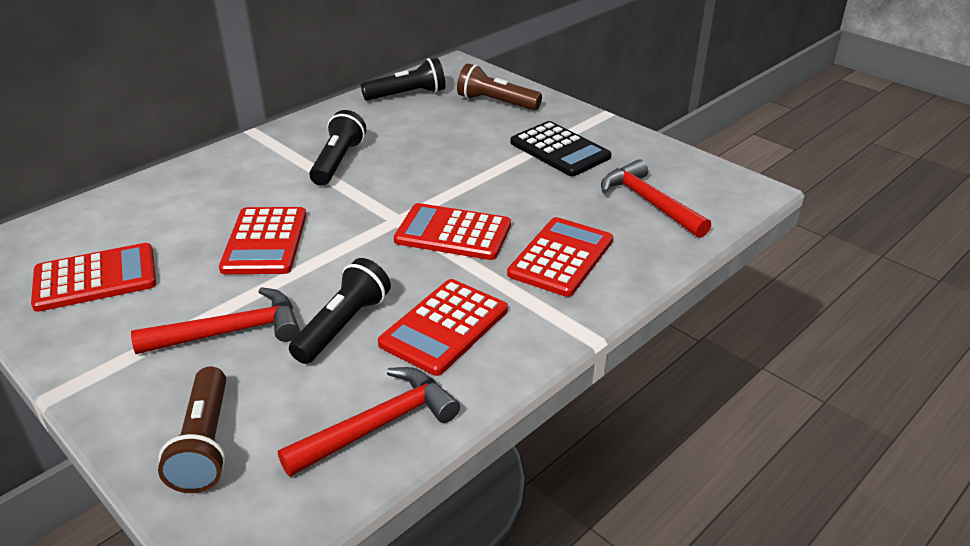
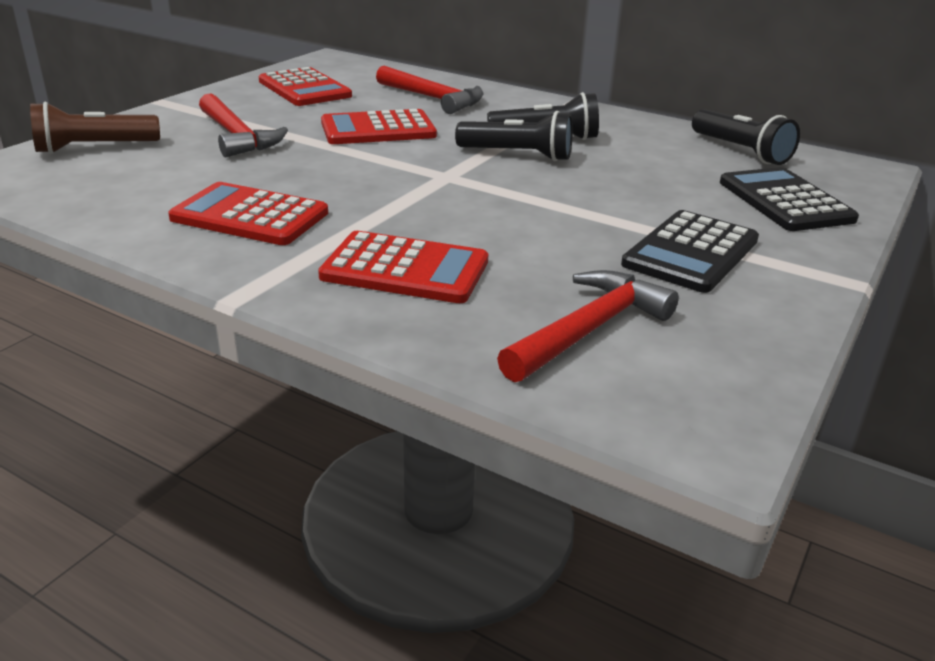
camera: 75 degrees right, 5 degrees down
red hammer [278,367,460,477] -> red hammer moved to [376,66,484,114]
black flashlight [289,258,391,364] -> black flashlight moved to [455,111,573,161]
red calculator [394,203,511,260] -> none
brown flashlight [457,64,542,110] -> black calculator [720,167,859,231]

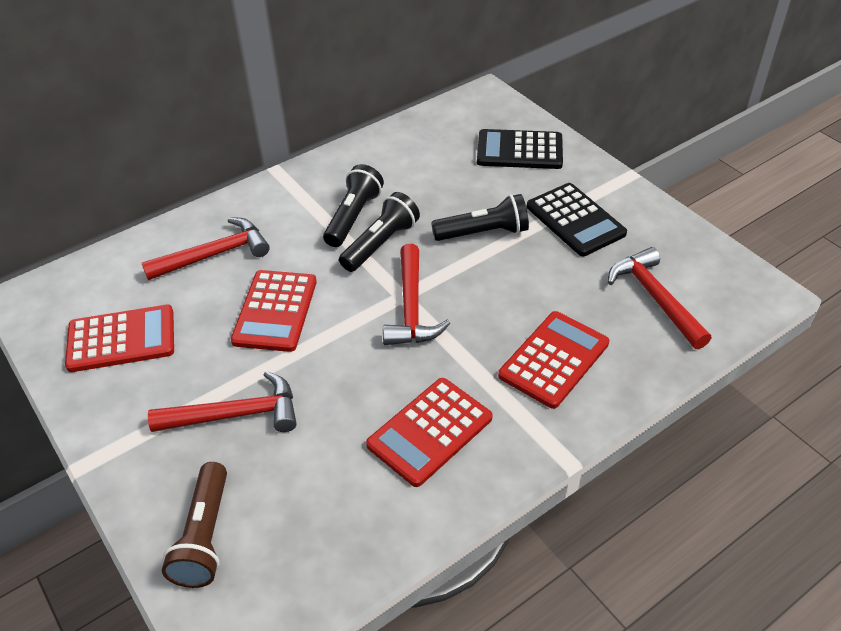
camera: 65 degrees left, 15 degrees up
black flashlight [692,109,800,165] -> black flashlight moved to [431,194,529,241]
none -> red hammer [383,244,450,345]

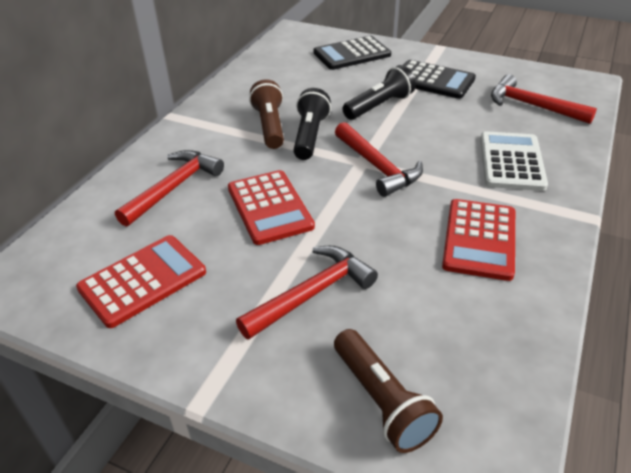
camera: 30 degrees left, 5 degrees down
black flashlight [323,164,384,247] -> brown flashlight [249,79,284,149]
red calculator [498,311,609,409] -> white calculator [480,131,548,191]

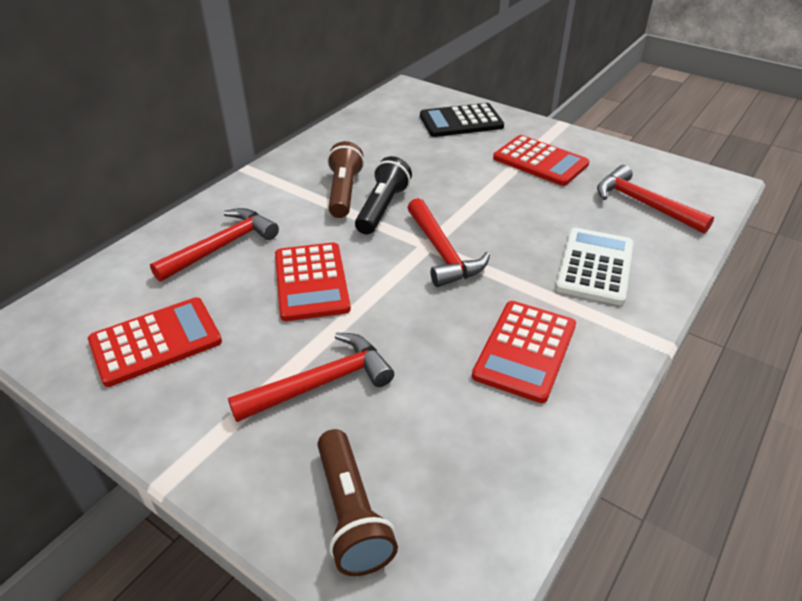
camera: 10 degrees right, 0 degrees up
black flashlight [342,65,416,120] -> none
black calculator [403,60,476,99] -> red calculator [493,135,589,186]

